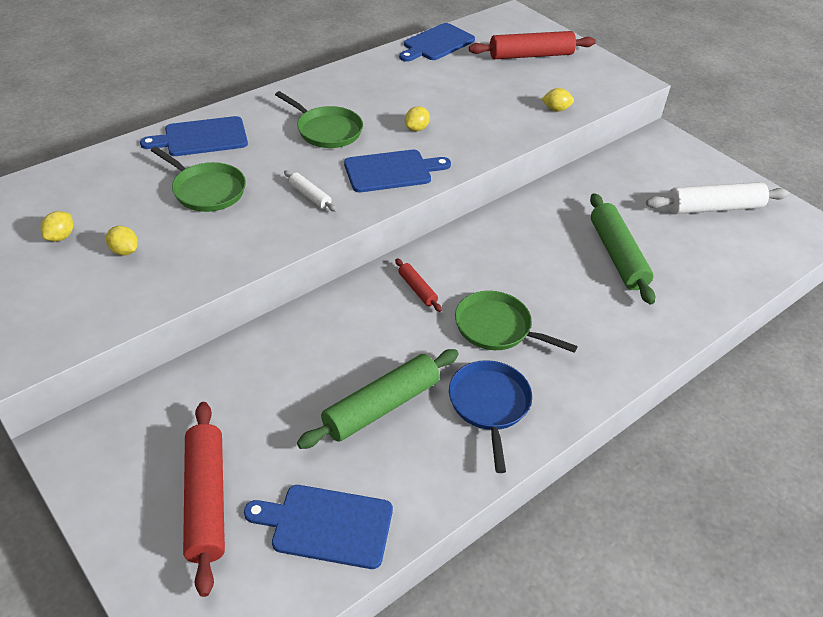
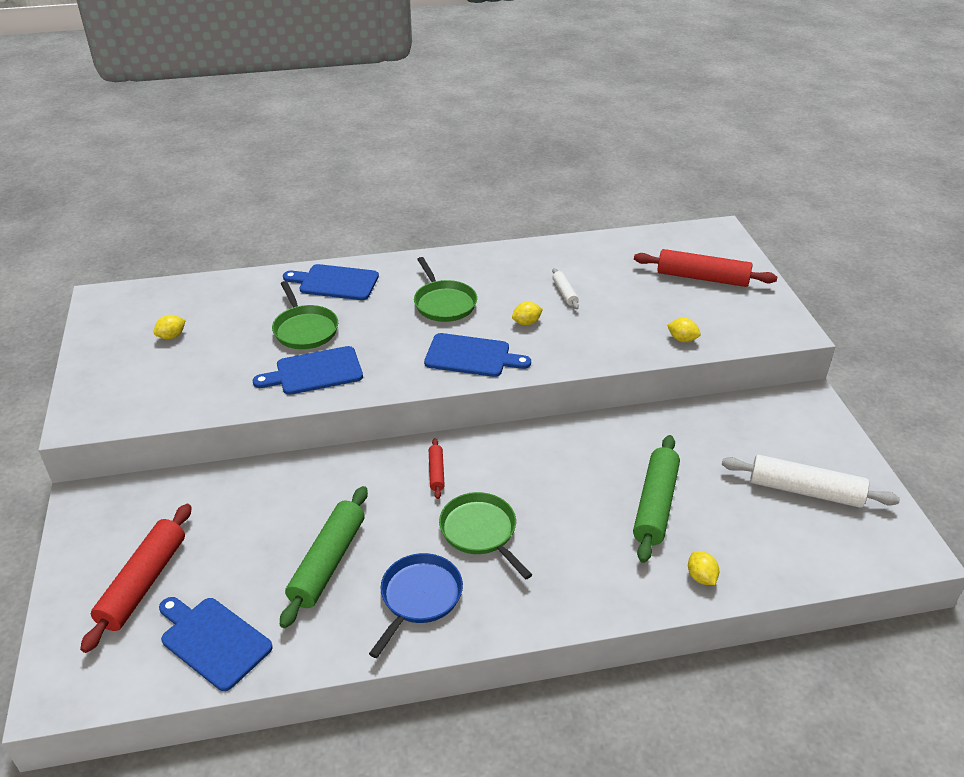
camera: 30 degrees right, 5 degrees down
yellow lemon [106,226,138,256] -> yellow lemon moved to [688,552,719,585]
white rolling pin [284,170,337,212] -> white rolling pin moved to [552,268,579,309]
green rolling pin [297,349,459,449] -> green rolling pin turned 60 degrees counterclockwise [280,486,368,628]
blue cutting board [399,23,475,62] -> blue cutting board moved to [253,346,363,395]

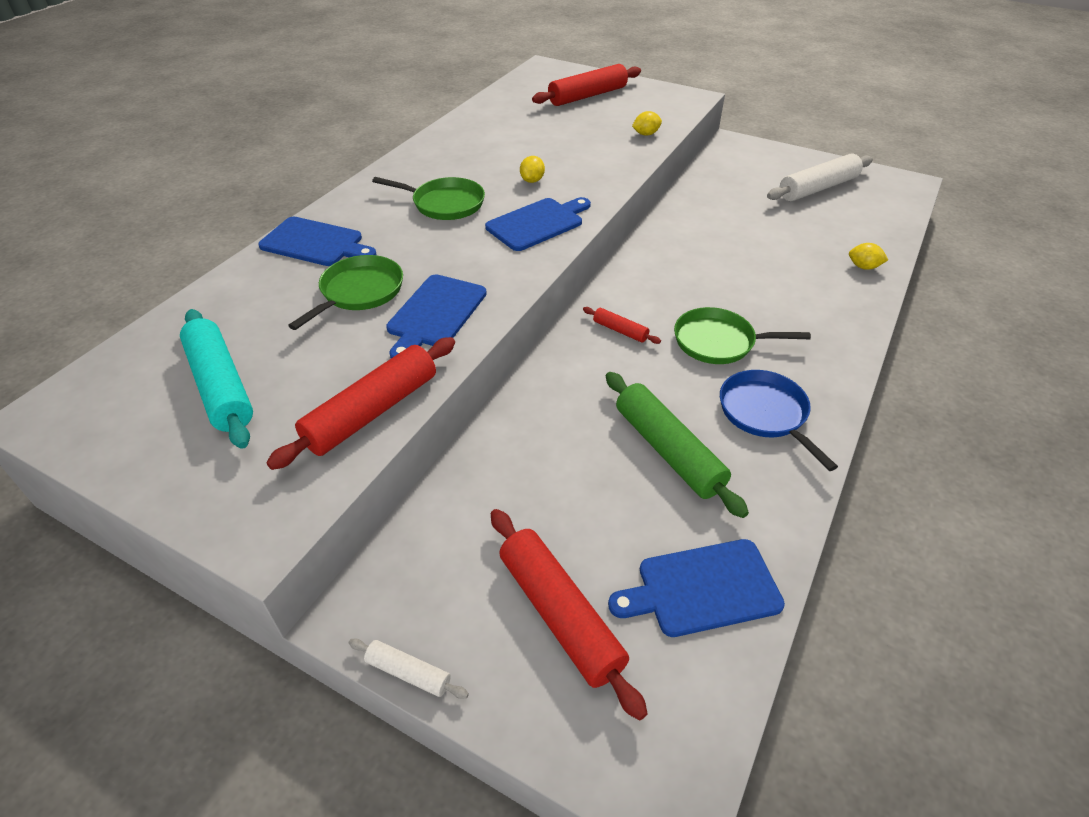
camera: 50 degrees left, 5 degrees up
yellow lemon [153,315,186,339] -> turquoise rolling pin [180,309,253,449]
green pan [272,281,338,349] -> green pan turned 75 degrees counterclockwise [288,255,403,330]
blue cutting board [283,264,379,300] -> blue cutting board turned 120 degrees counterclockwise [258,217,376,266]
white rolling pin [552,268,579,309] -> white rolling pin moved to [349,638,469,699]
green rolling pin [633,435,680,563] -> none
none -> red rolling pin [266,337,455,470]

